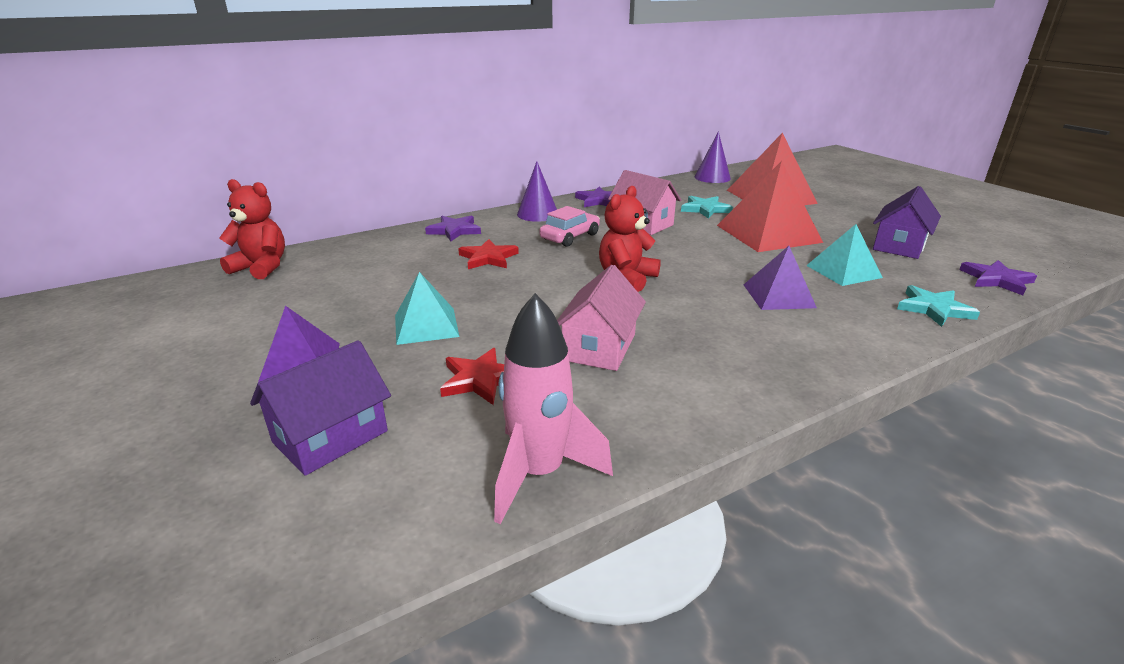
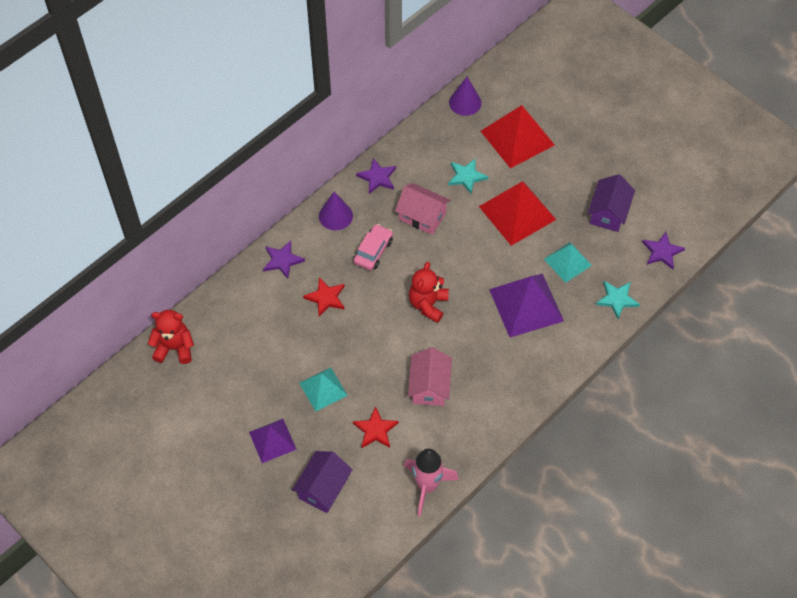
camera: 15 degrees left, 30 degrees up
purple pyramid [744,246,817,310] -> purple pyramid [489,274,564,337], size x1.66

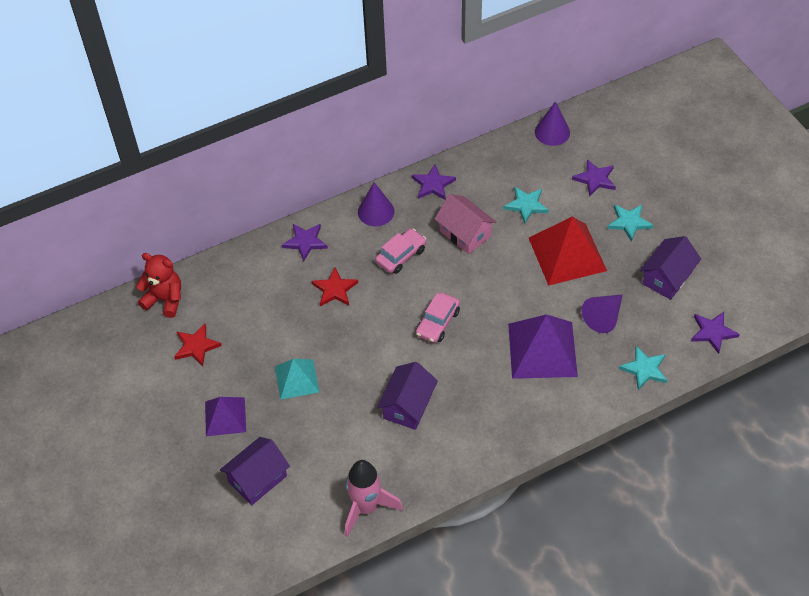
camera: 20 degrees right, 5 degrees down
red star [353,406,399,448] -> red star moved to [174,324,222,367]
pink house [408,347,452,406] -> purple house [377,362,438,430]
red teddy bear [409,262,449,323] -> pink car [416,292,460,343]
red pyramid [481,105,555,169] -> purple star [572,159,616,197]
turquoise pyramid [544,242,592,283] -> purple cone [581,294,623,333]
none -> turquoise star [607,204,654,242]

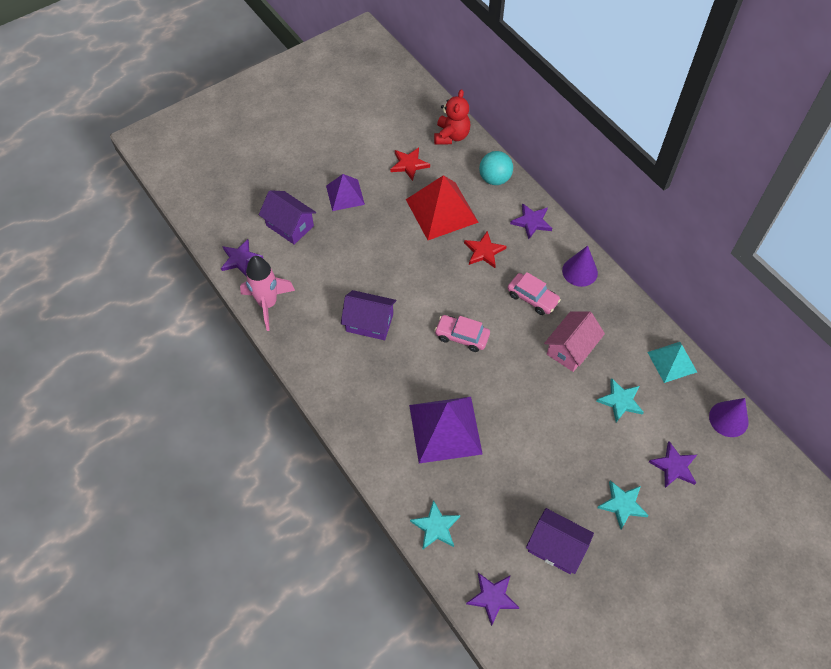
camera: 80 degrees right, 5 degrees up
turquoise pyramid [275,359,319,400] -> turquoise pyramid moved to [647,342,697,383]
purple star [412,164,456,200] -> purple star moved to [221,239,263,277]
red pyramid [529,217,607,286] -> red pyramid moved to [406,175,479,240]
purple cone [581,294,623,333] -> none
none -> turquoise ball [479,151,513,185]

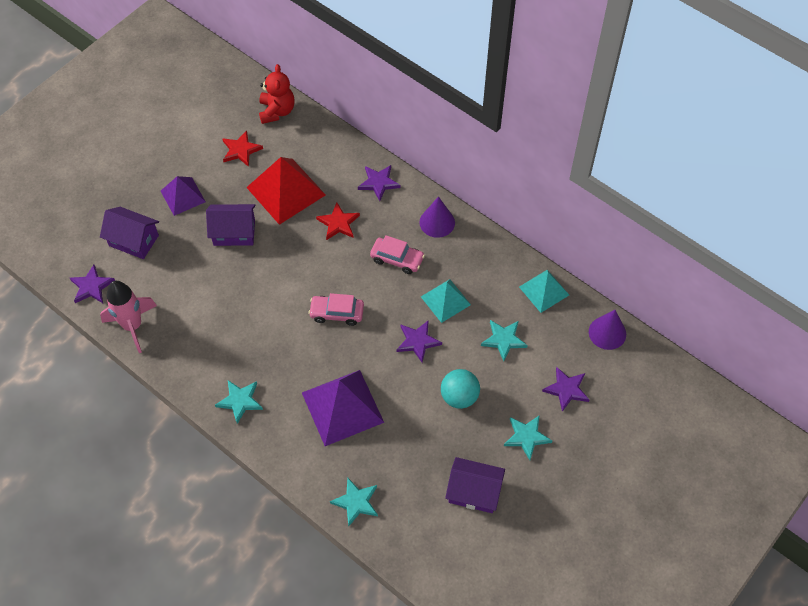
camera: 15 degrees left, 0 degrees up
purple house [341,290,396,340] -> purple house moved to [206,204,255,246]
purple star [466,573,519,626] -> purple star moved to [396,321,442,363]
turquoise ball [479,151,513,185] -> turquoise ball moved to [441,369,480,409]
pink house [544,311,605,372] -> turquoise pyramid [421,279,471,323]
none -> turquoise star [215,380,263,424]

